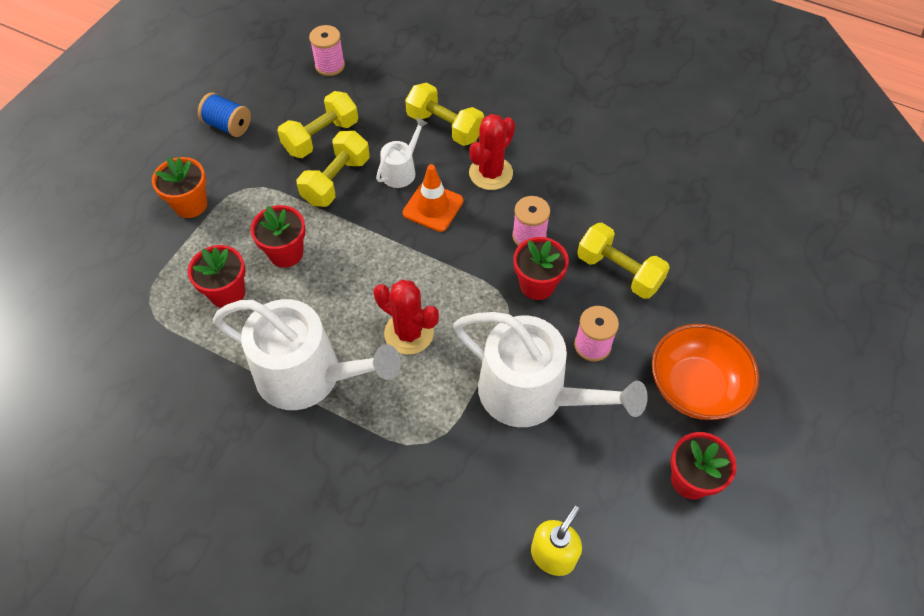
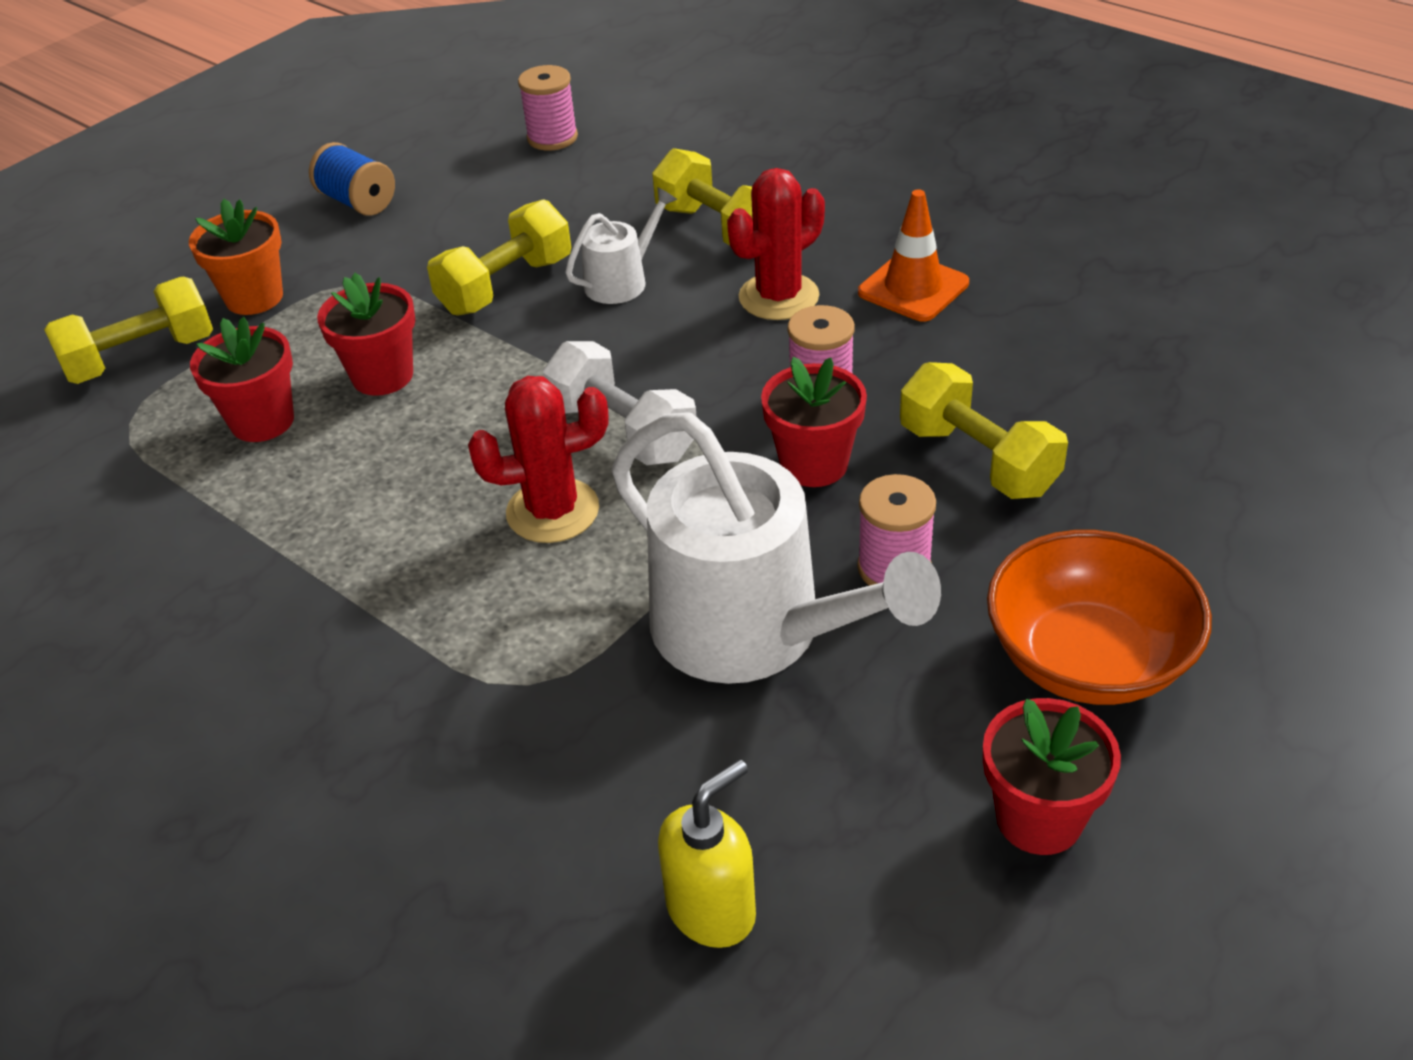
camera: 15 degrees right, 15 degrees down
white watering can [213,299,401,410] -> none
yellow dumbbell [277,91,358,158] -> yellow dumbbell moved to [44,277,213,384]
red cactus [374,280,439,355] -> red cactus turned 60 degrees counterclockwise [468,376,608,543]
orange traffic cone [403,164,463,232] -> orange traffic cone moved to [858,189,969,321]
none -> white dumbbell [543,341,697,465]

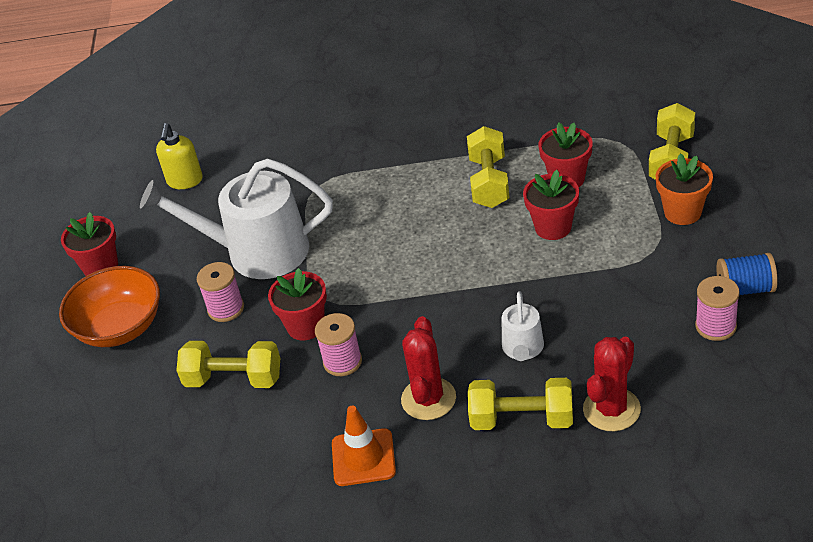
camera: 140 degrees right, 0 degrees up
yellow dumbbell [427,199,571,316] -> yellow dumbbell moved to [467,126,510,208]
red cactus [468,376,608,543] -> red cactus moved to [583,337,641,431]
pink spool [518,65,578,151] -> pink spool moved to [695,276,740,341]
white dumbbell [543,341,697,465] -> none

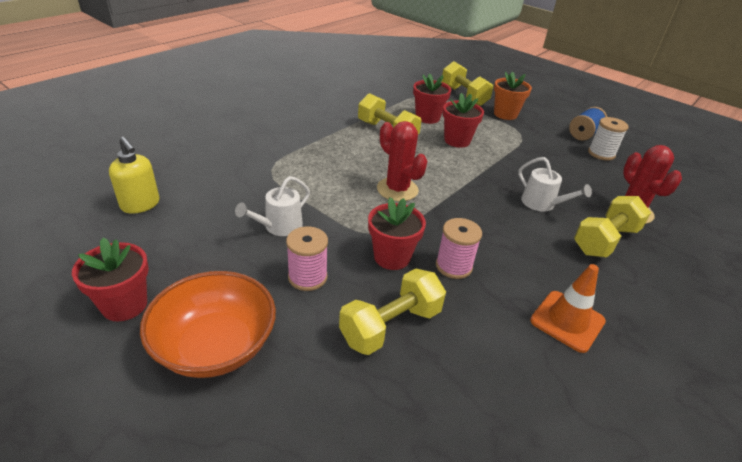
camera: 55 degrees left, 5 degrees down
white watering can [140,158,333,279] -> white watering can [235,176,310,236], size x0.47
red cactus [401,316,456,420] -> red cactus moved to [377,121,427,201]
pink spool [695,276,740,341] -> white spool [588,117,628,161]

